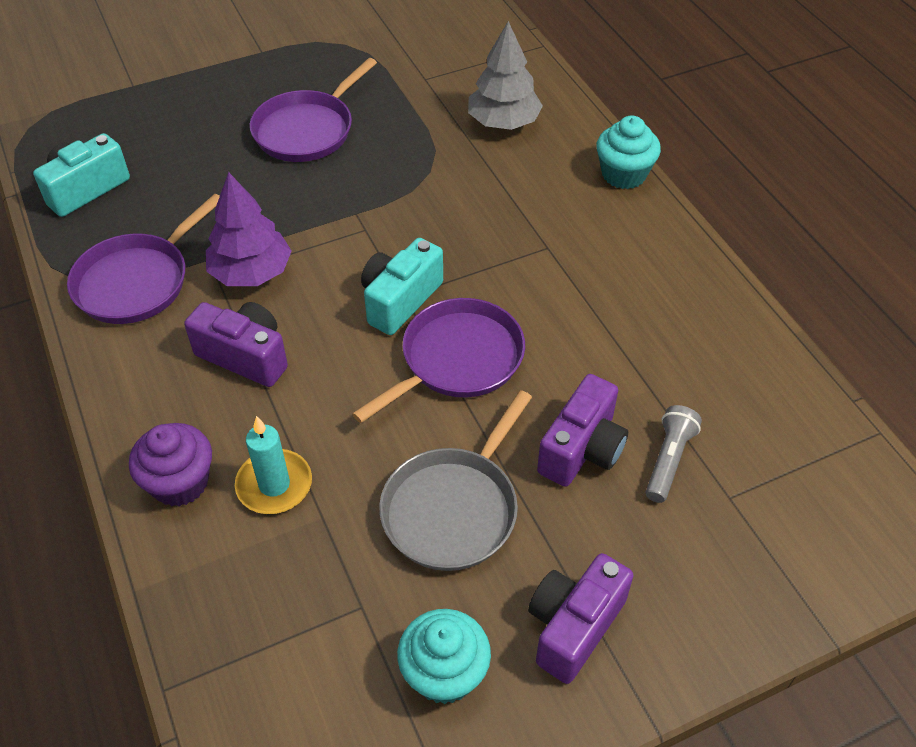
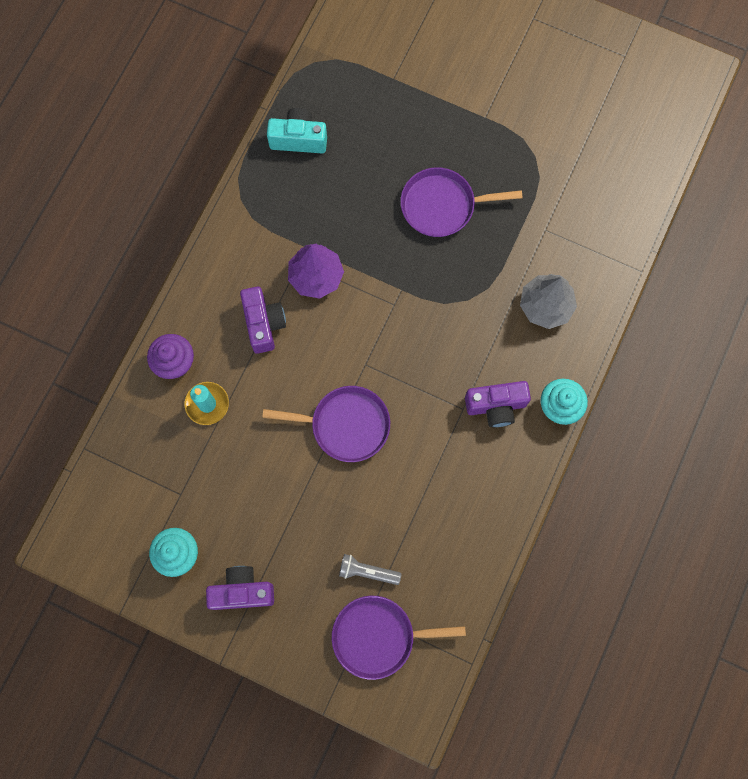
camera: 50 degrees right, 25 degrees up
purple pan [67,194,220,324] -> purple pan moved to [332,596,466,680]
turquoise camera [361,238,443,335] -> none
grey pan [379,390,532,571] -> none
purple camera [537,374,628,487] -> purple camera moved to [465,381,531,427]
grey flashlight [646,405,702,503] -> grey flashlight turned 150 degrees counterclockwise [339,554,401,585]

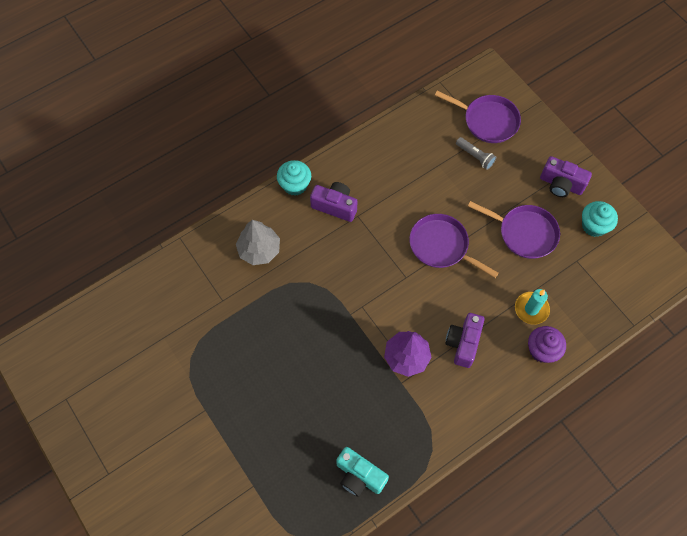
camera: 150 degrees left, 10 degrees down
purple pan [401,167,523,237] -> purple pan moved to [468,201,560,259]

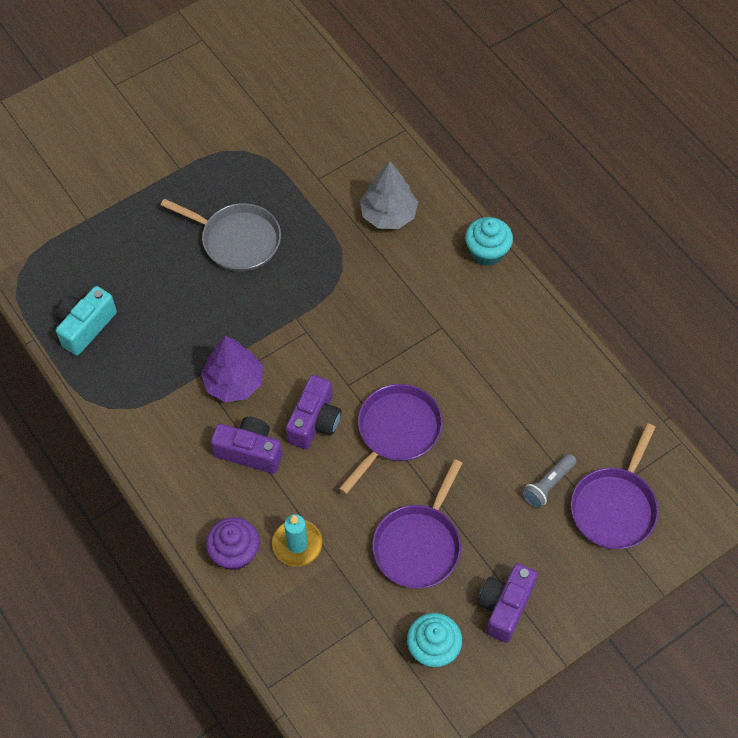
camera: 90 degrees right, 5 degrees down
purple camera [310,182,357,222] -> purple camera moved to [286,375,341,450]
none -> grey pan [161,199,281,272]

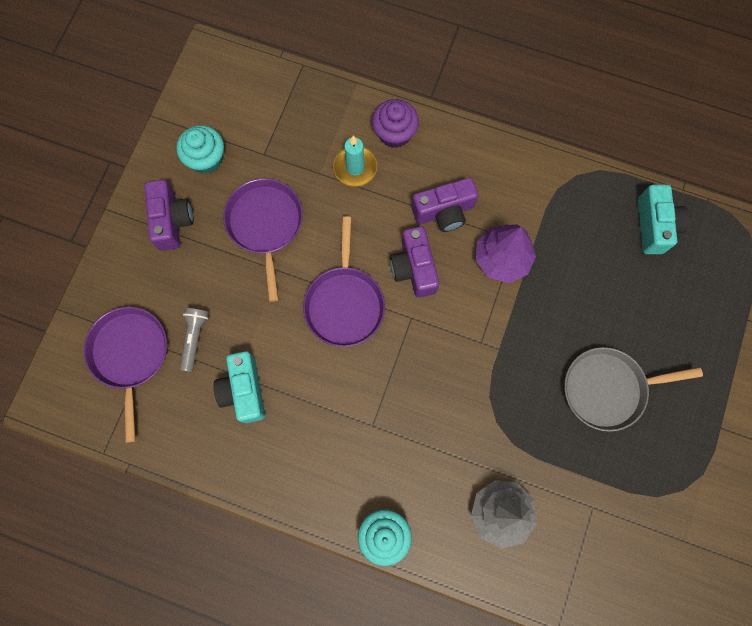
camera: 145 degrees right, 15 degrees up
none -> turquoise camera [213,351,265,423]

